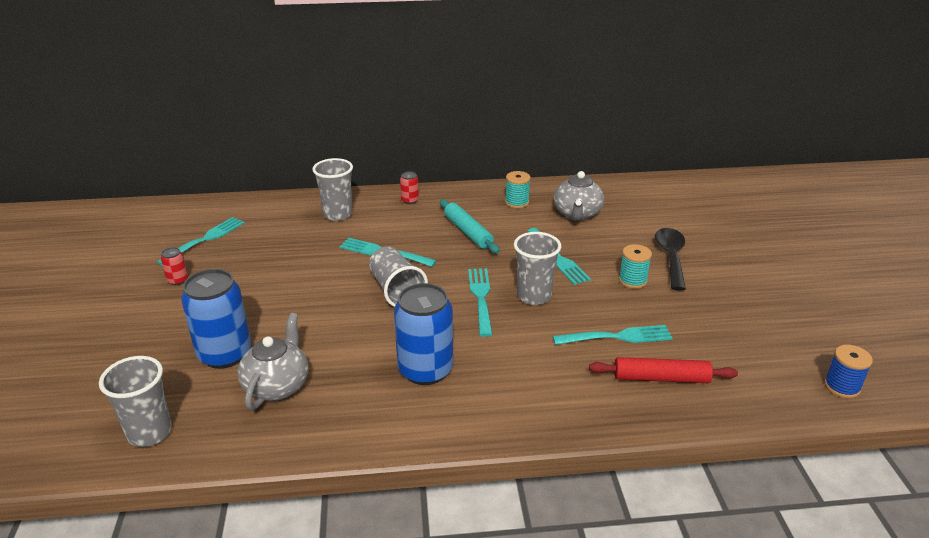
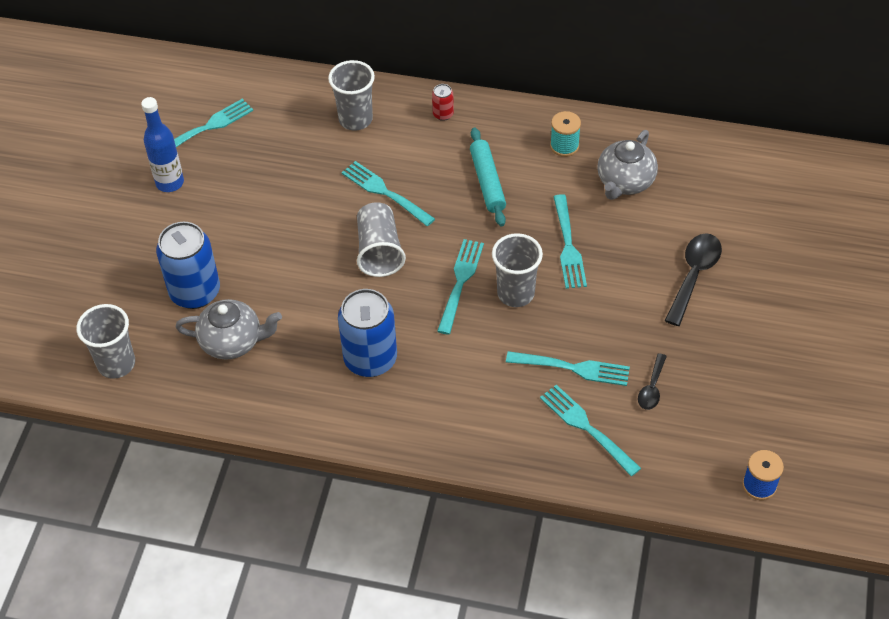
camera: 20 degrees right, 20 degrees up
red can [161,247,188,285] -> blue bottle [141,97,184,192]
grey teapot [237,313,309,410] -> grey teapot turned 60 degrees clockwise [176,299,282,360]
red rolling pin [589,357,738,383] -> turquoise fork [540,385,641,476]
turquoise spool [619,244,652,289] -> none
none -> black spoon [638,353,667,410]

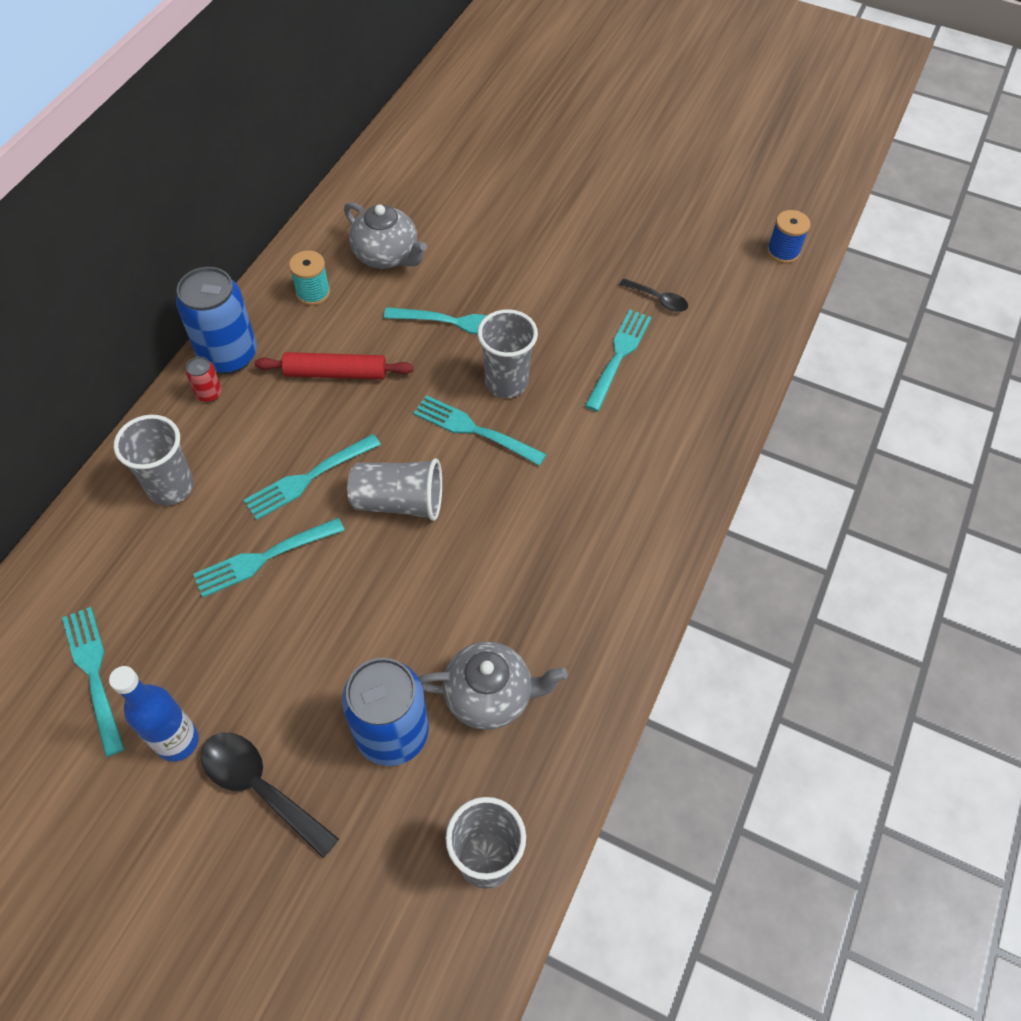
camera: 80 degrees left, 5 degrees up
grey teapot [176,299,282,360] -> grey teapot turned 75 degrees clockwise [418,641,568,730]
blue can [338,289,397,377] -> blue can moved to [176,267,257,374]
turquoise rolling pin [470,127,506,227] -> red rolling pin [255,352,413,380]
turquoise fork [540,385,641,476] -> turquoise fork moved to [193,518,345,597]
black spoon [665,233,722,326] -> black spoon moved to [201,733,339,858]

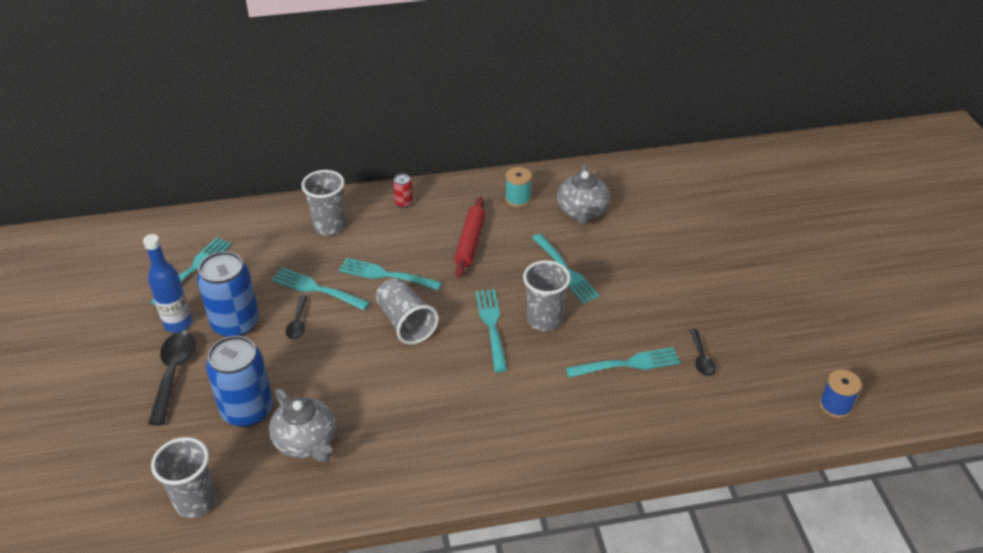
camera: 55 degrees right, 15 degrees down
blue can [176,267,257,374] -> blue can moved to [197,251,259,337]
red rolling pin [255,352,413,380] -> red rolling pin turned 45 degrees clockwise [454,197,485,278]
none -> black spoon [286,295,308,339]

